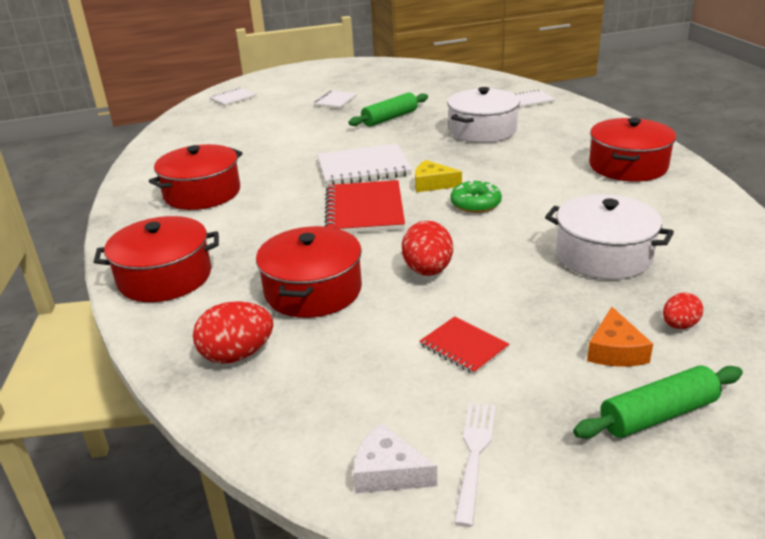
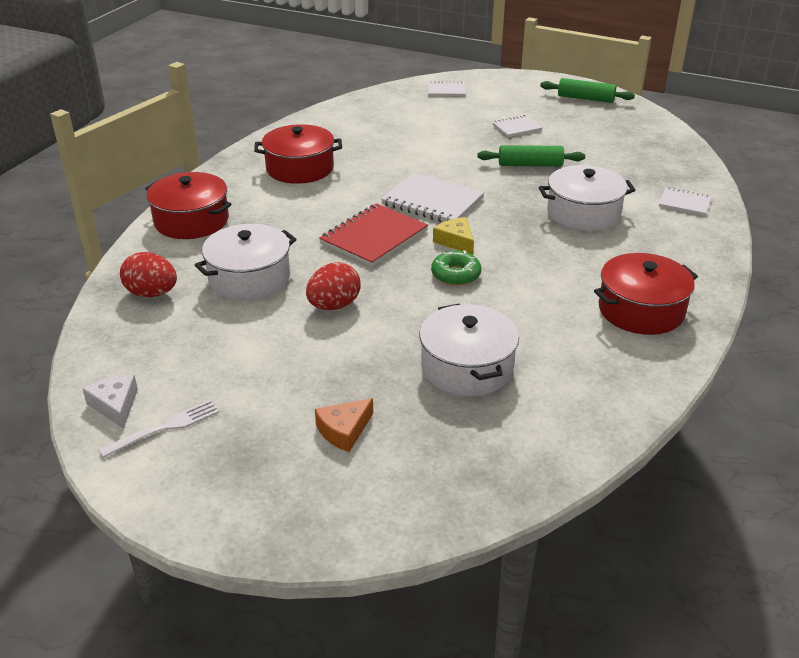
camera: 40 degrees right, 5 degrees up
red pot [256,226,362,318] -> white pot [195,224,296,300]
red notebook [419,316,509,375] -> none
green rolling pin [573,366,743,439] -> green rolling pin moved to [540,78,635,103]
red egg [663,293,703,329] -> none

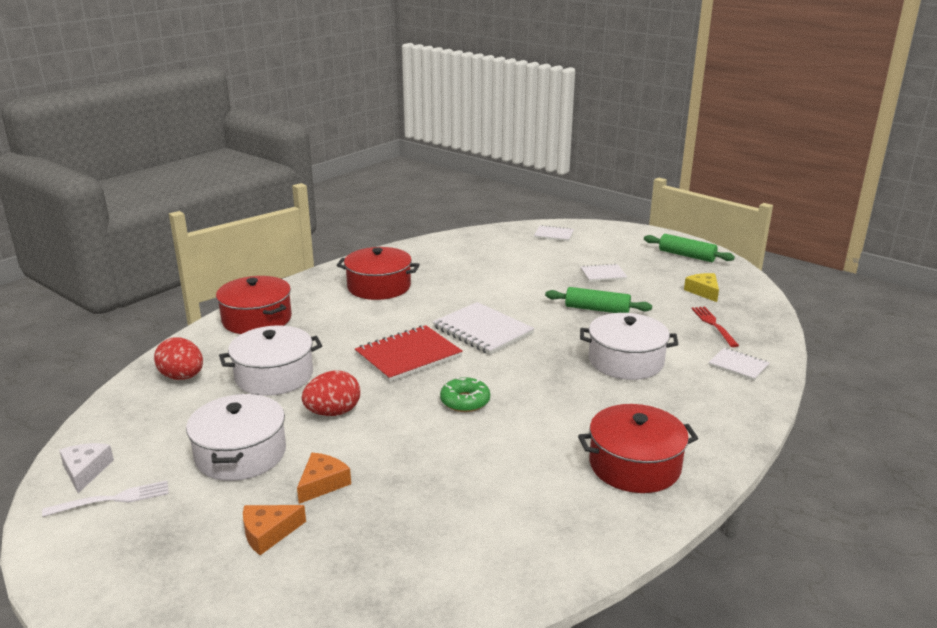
camera: 15 degrees right, 10 degrees down
white pot [419,303,519,396] -> white pot moved to [186,394,286,481]
yellow cheese [433,217,474,255] -> yellow cheese moved to [684,273,719,302]
none -> orange cheese [297,453,351,504]
none -> red fork [691,307,739,347]

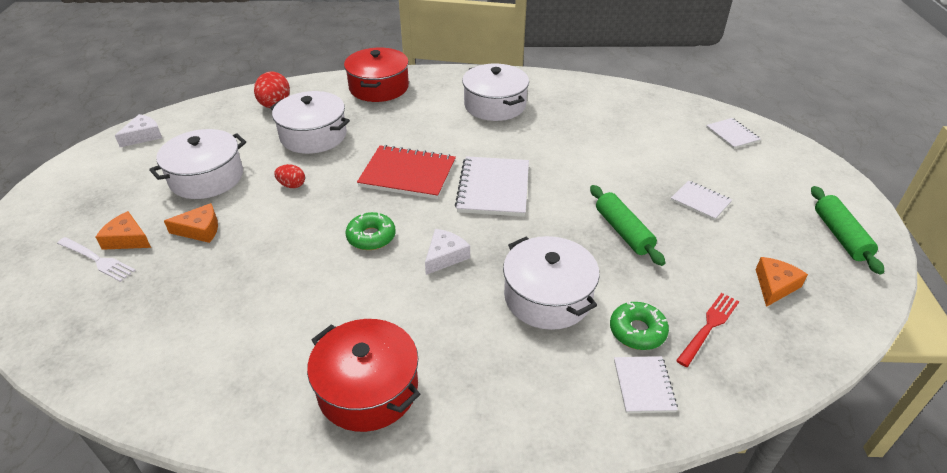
camera: 50 degrees right, 15 degrees up
white fork [42,481,169,517] -> white fork moved to [57,237,136,282]
red egg [302,371,360,416] -> red egg [274,164,305,188], size x0.59
red pot [337,247,420,300] -> white pot [462,64,529,121]
yellow cheese [684,273,719,302] -> orange cheese [756,257,808,307]
none -> white cheese [425,229,470,275]
none -> green donut [610,301,669,350]

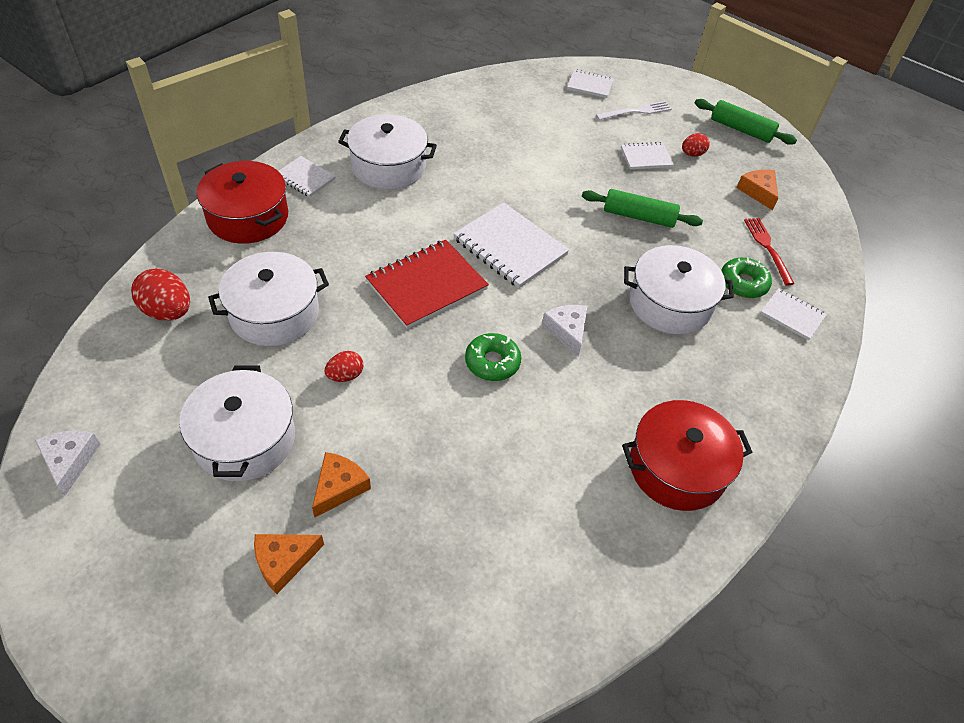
camera: 55 degrees left, 10 degrees up
white fork [57,237,136,282] -> white fork moved to [596,101,672,120]
none -> white notebook [278,156,336,197]
none -> red egg [682,133,710,157]

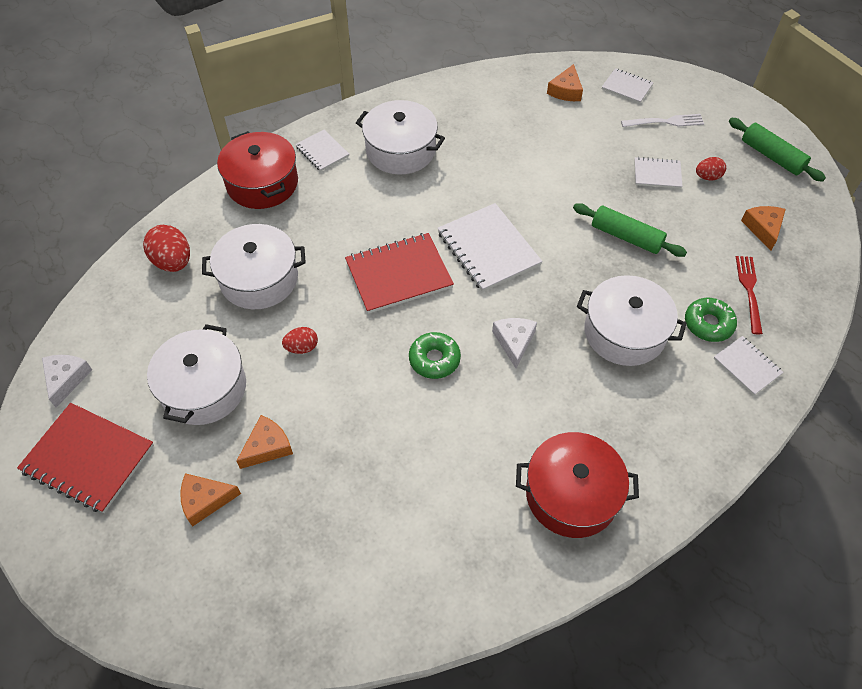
camera: 20 degrees right, 5 degrees up
none -> red notebook [17,403,154,513]
none -> orange cheese [547,64,583,101]

